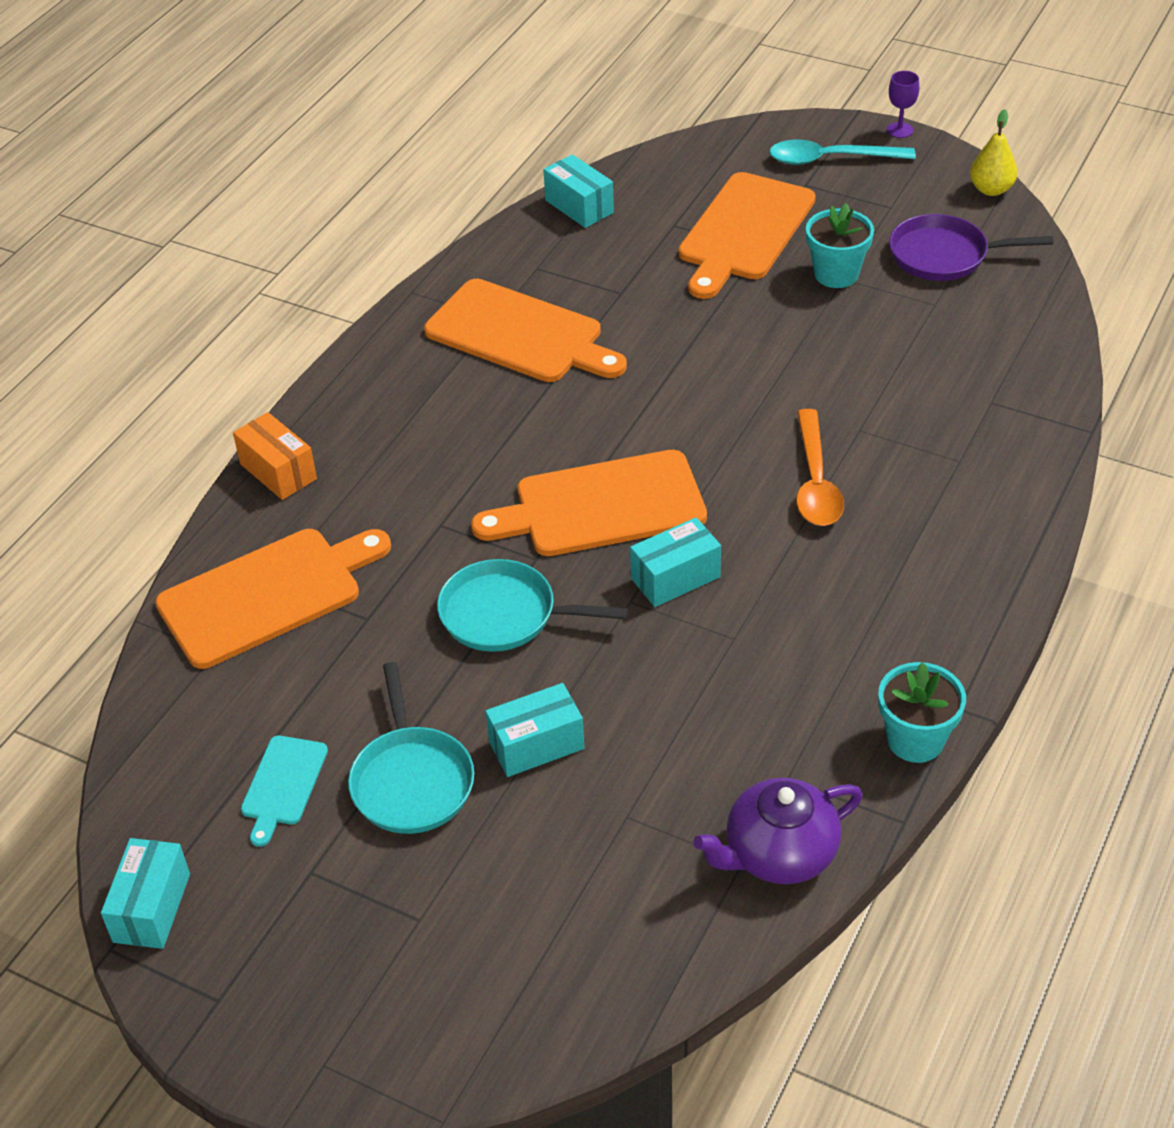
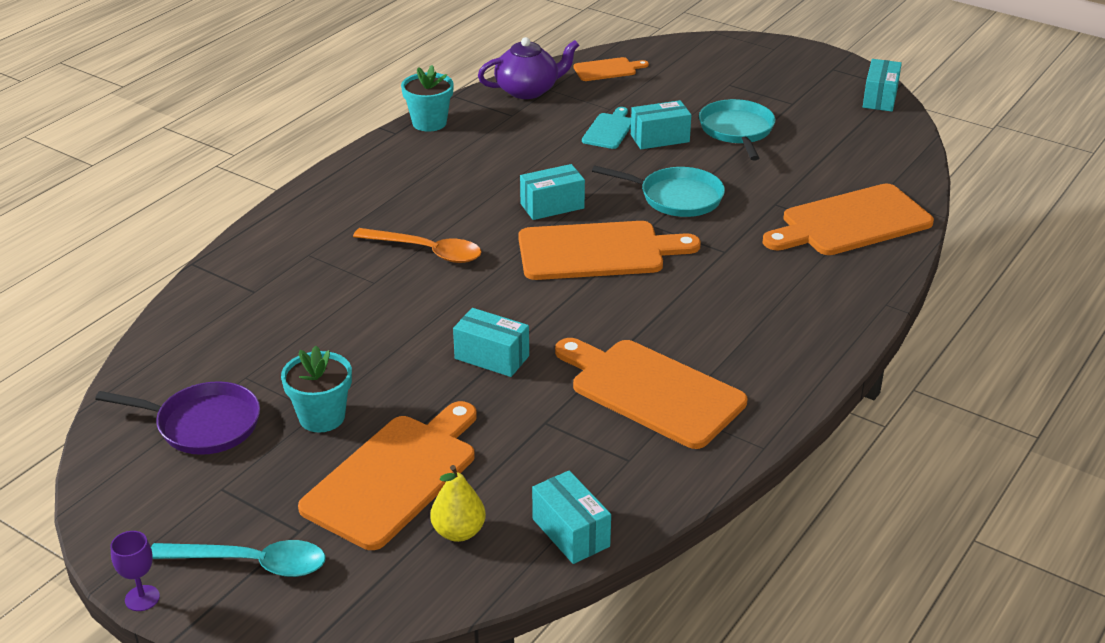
camera: 175 degrees left, 10 degrees down
orange box [233,412,317,500] -> none
turquoise cutting board [241,736,328,847] -> turquoise cutting board moved to [582,107,631,149]
orange spoon [796,409,844,526] -> orange spoon turned 105 degrees clockwise [353,228,481,263]
yellow pear [970,109,1018,196] -> yellow pear moved to [430,465,486,542]
none -> turquoise box [453,308,529,377]
none -> orange cutting board [573,57,649,81]

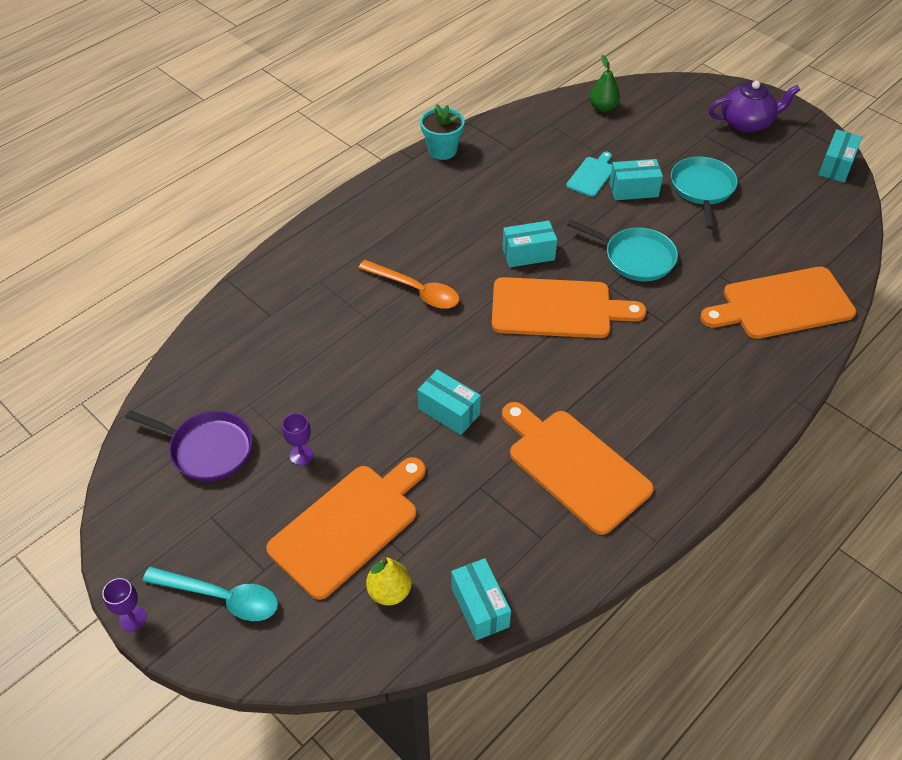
camera: 10 degrees right, 15 degrees up
turquoise flower pot [281,346,352,433] -> purple goblet [282,413,314,465]
purple teapot [478,37,580,99] -> purple teapot moved to [709,81,800,133]
orange cutting board [573,57,649,81] -> green pear [589,55,620,112]

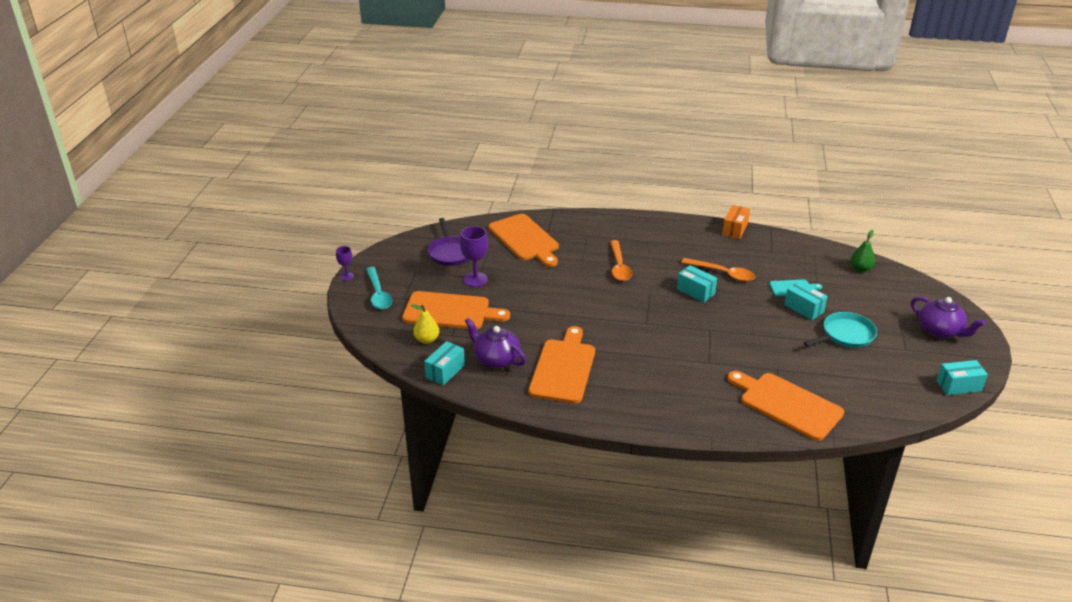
camera: 55 degrees right, 15 degrees down
purple goblet [282,413,314,465] -> purple goblet [460,226,488,287], size x1.73
turquoise box [418,370,481,435] -> none
turquoise flower pot [420,104,465,160] -> orange box [722,205,750,239]
orange cutting board [492,277,646,338] -> orange cutting board moved to [489,214,559,267]
turquoise pan [567,220,678,281] -> none
none -> purple teapot [465,318,526,368]
none -> orange spoon [681,258,756,282]

